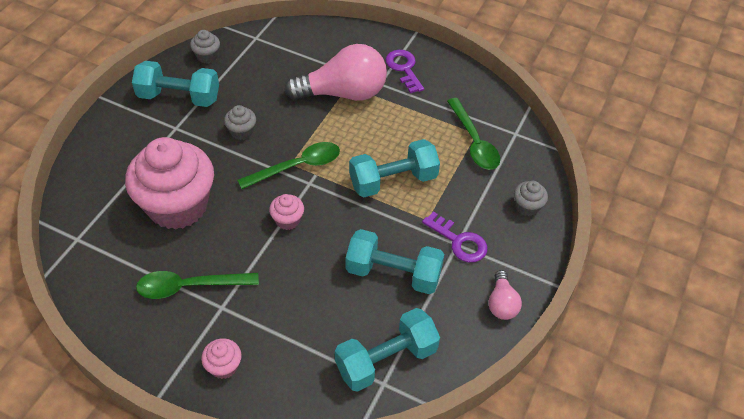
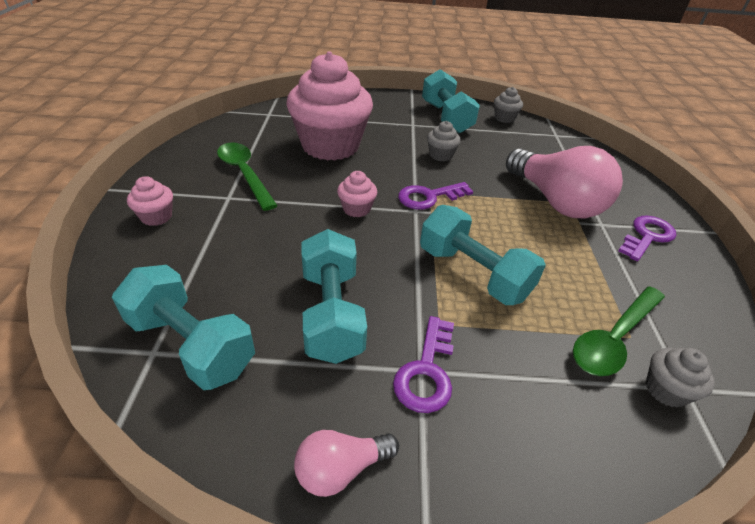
camera: 65 degrees right, 10 degrees down
green spoon [237,142,340,189] -> purple key [398,182,473,210]
grey cupcake [514,181,548,216] -> grey cupcake moved to [646,348,715,407]

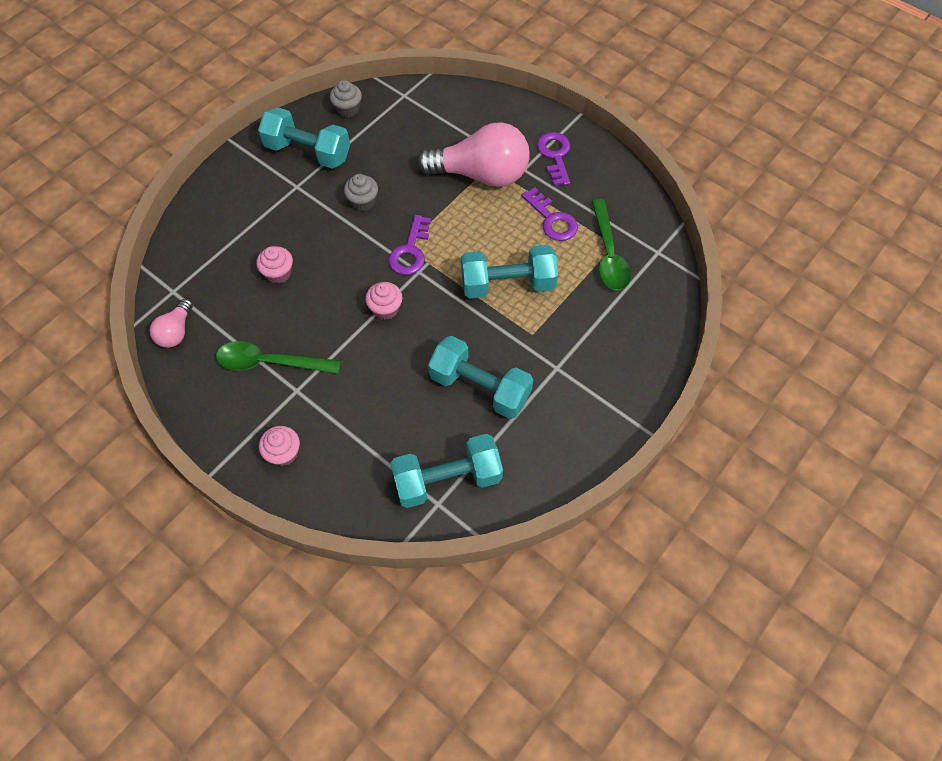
camera: 50 degrees left, 20 degrees up
pink cupcake [287,51,373,161] -> pink cupcake [256,246,293,284], size x0.41
pink light bulb [294,430,399,497] -> pink light bulb moved to [150,299,193,348]
purple key [393,316,454,413] -> purple key moved to [521,187,578,241]
grey cupcake [646,348,715,407] -> none

